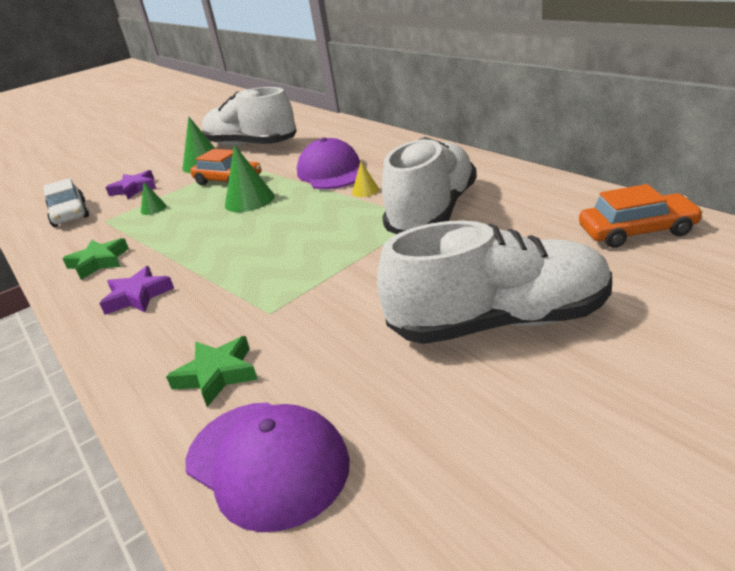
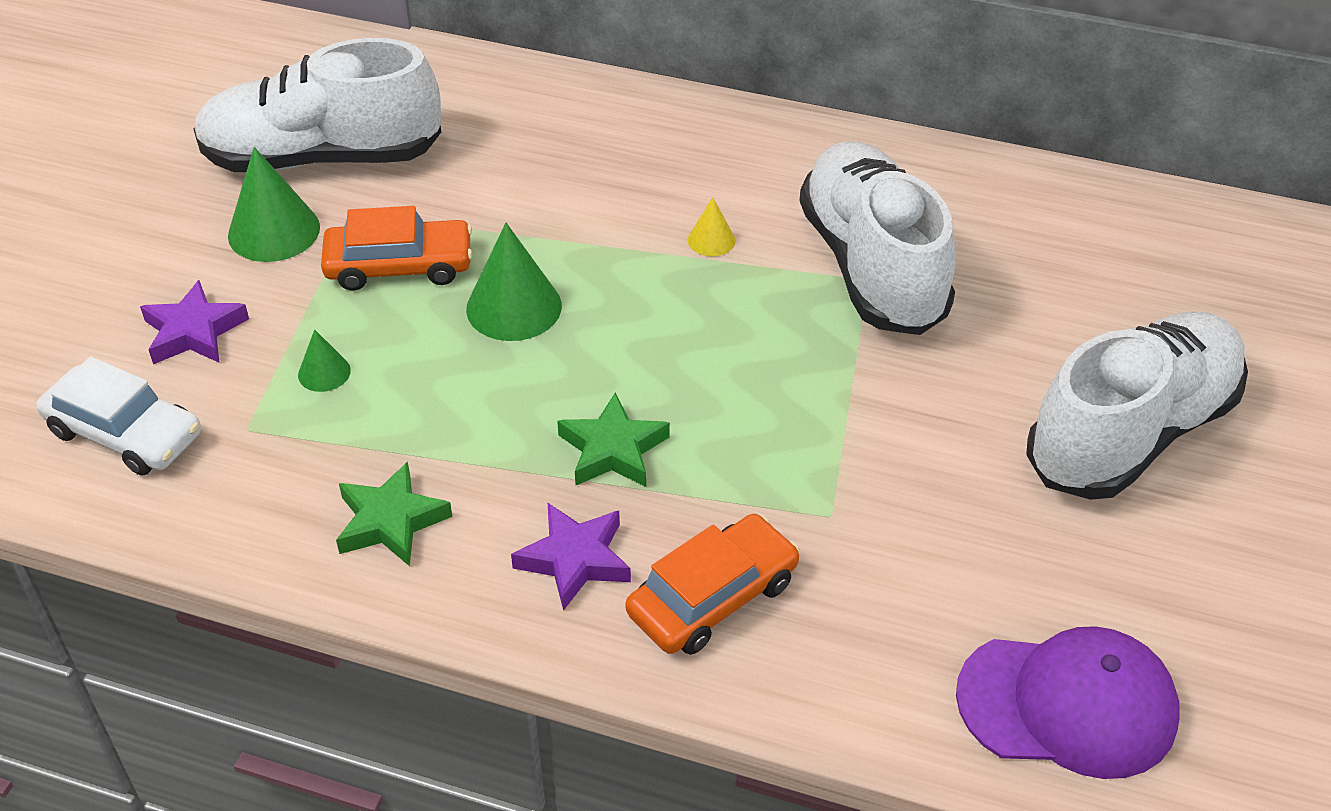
camera: 40 degrees left, 15 degrees up
green star [166,336,258,407] -> green star moved to [557,393,670,487]
purple cap [297,137,360,189] -> none
orange car [579,184,703,248] -> orange car moved to [626,514,800,655]

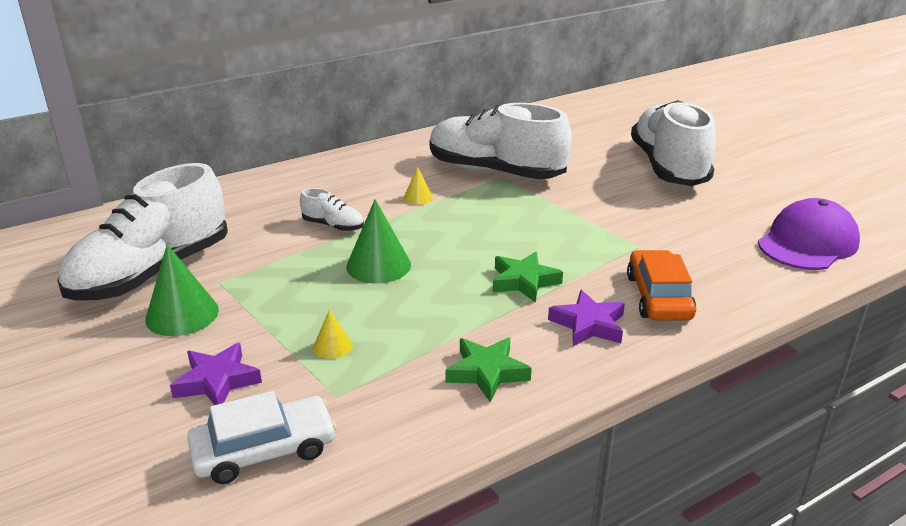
camera: 50 degrees left, 15 degrees down
green cone [298,329,351,392] -> yellow cone [313,309,353,359]
orange car [321,206,473,291] -> none
none -> white shoe [300,188,364,231]

